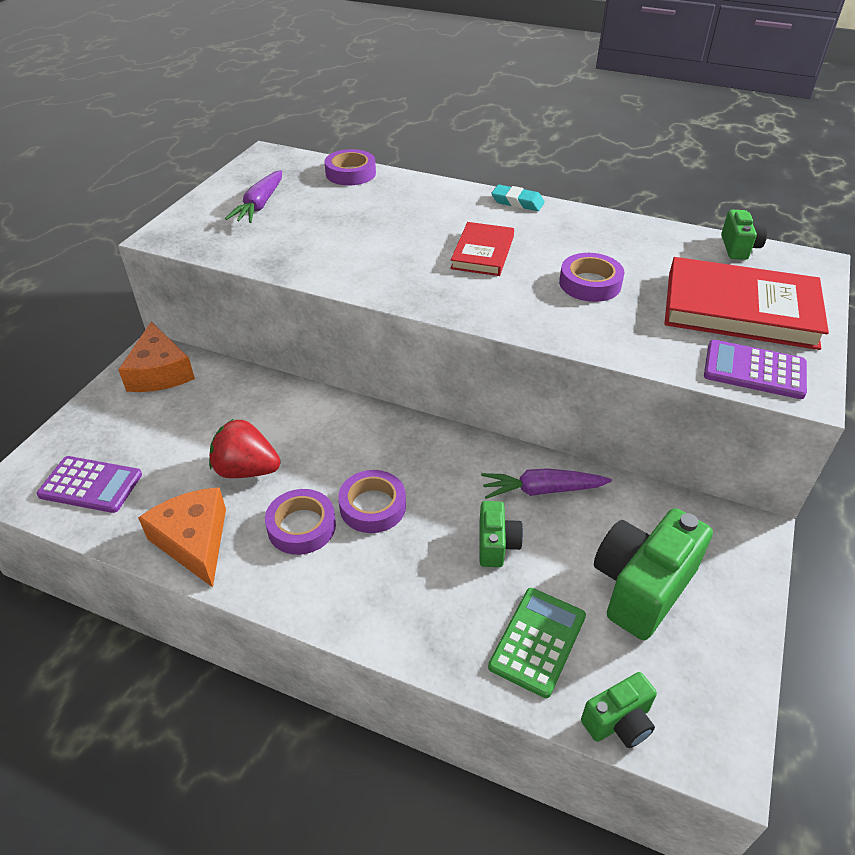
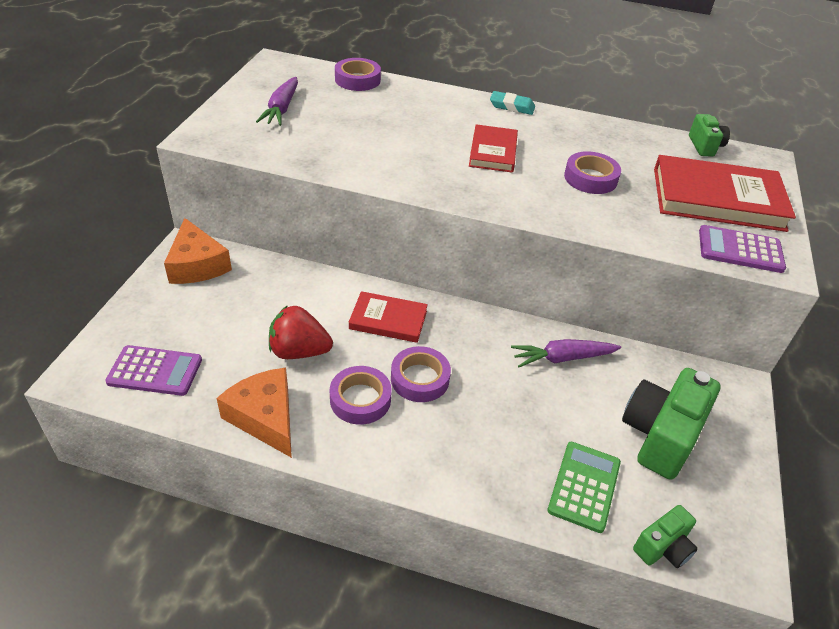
camera: 10 degrees left, 0 degrees up
green camera [479,501,523,567] -> none
none -> red book [349,291,428,343]

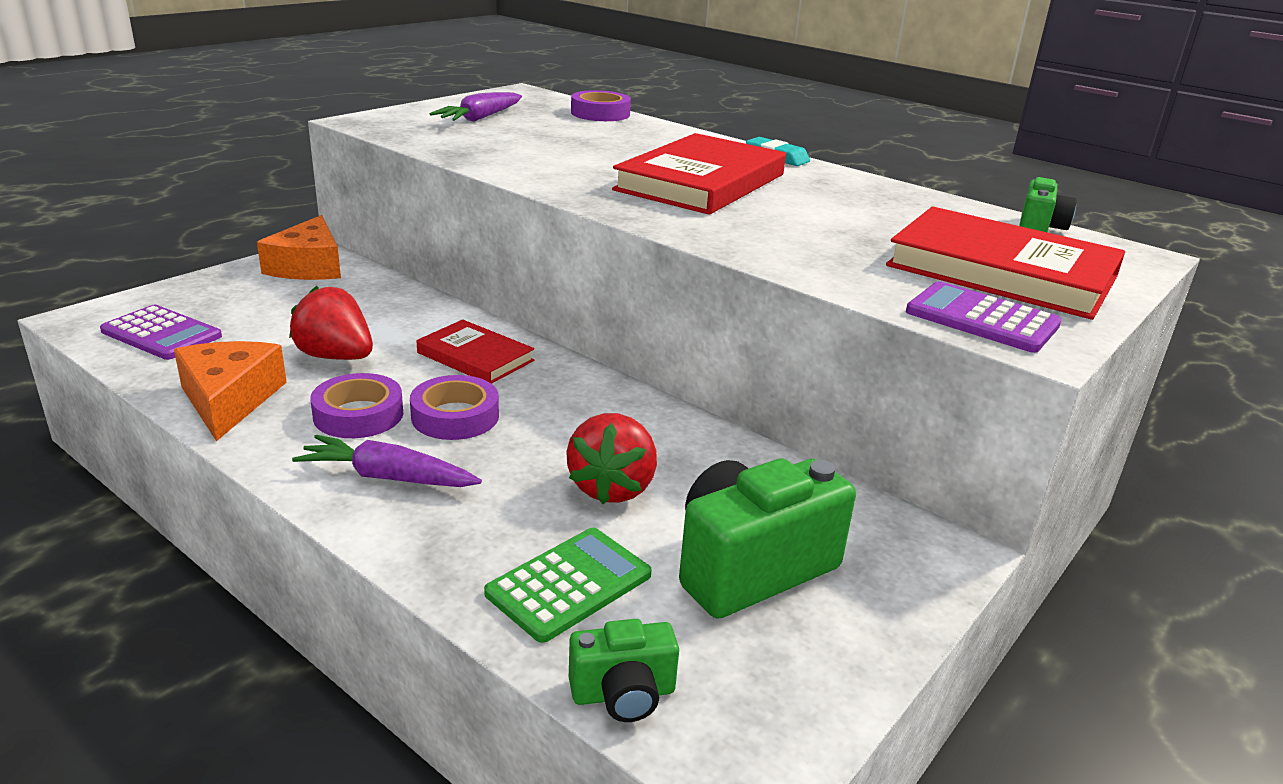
camera: 25 degrees right, 15 degrees down
red book [469,124,518,173] -> red book [612,133,786,215], size x1.76
purple carrot [511,339,621,367] -> purple carrot moved to [292,435,482,487]
purple tape [564,151,621,194] -> none
none -> red strawberry [566,413,657,504]

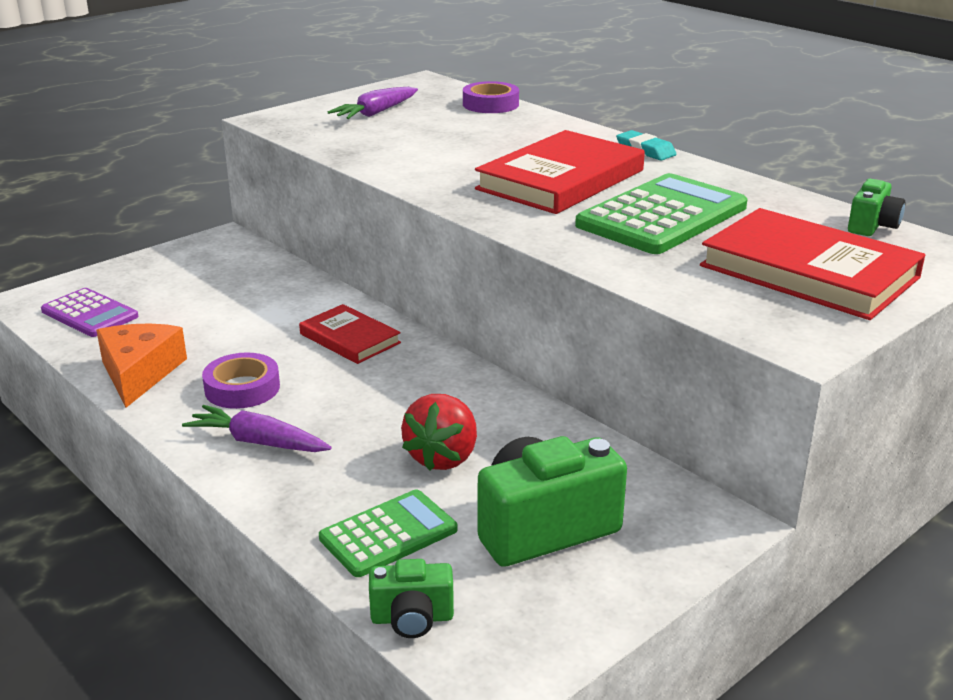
camera: 10 degrees right, 0 degrees up
orange cheese [257,215,341,280] -> none
red strawberry [289,286,373,360] -> none
purple tape [410,375,499,440] -> none
purple calculator [906,281,1061,353] -> none
none -> green calculator [575,173,747,254]

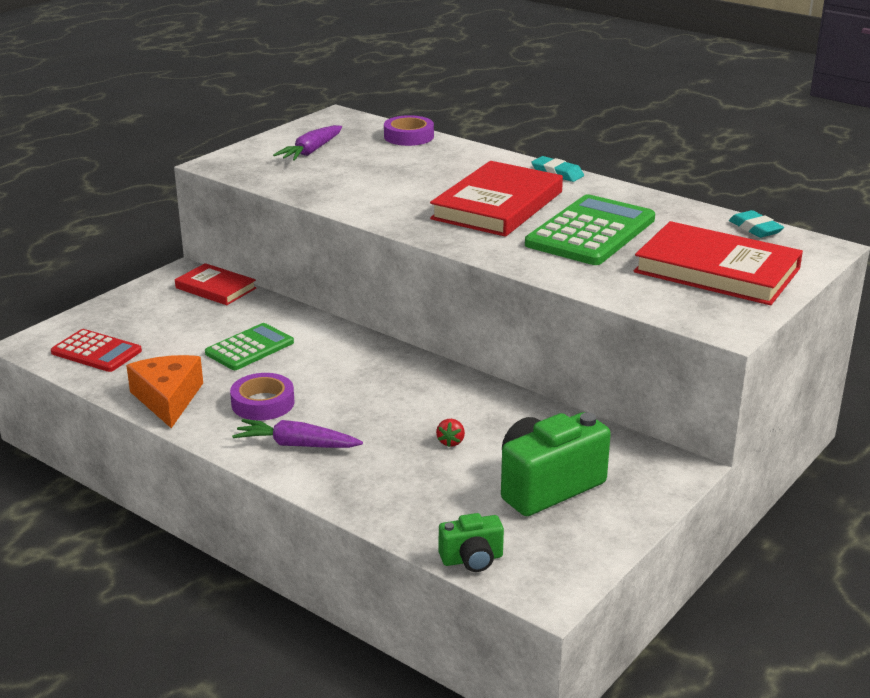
camera: 10 degrees left, 0 degrees up
purple calculator [41,288,139,337] -> red calculator [51,329,142,372]
red book [299,304,401,364] -> red book moved to [175,263,256,305]
green calculator [319,489,458,577] -> green calculator moved to [205,323,294,370]
red strawberry [401,394,477,471] -> red strawberry [436,419,465,447], size x0.46
green camera [848,179,905,236] -> turquoise eraser [729,210,784,238]

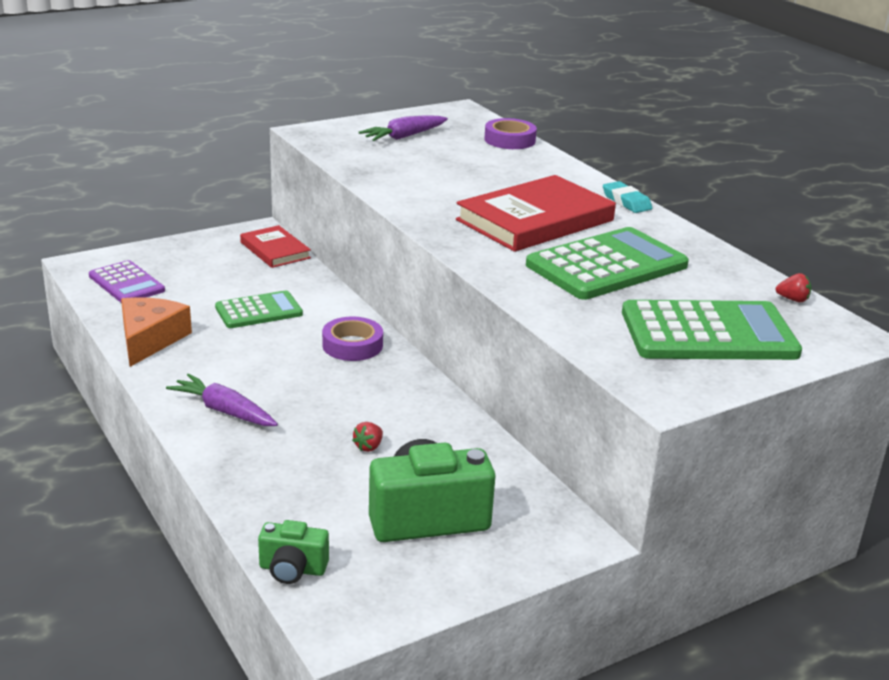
camera: 20 degrees right, 0 degrees up
red calculator [51,329,142,372] -> purple calculator [89,260,165,303]
purple tape [230,373,294,421] -> purple tape moved to [322,317,383,361]
red book [634,221,803,305] -> green calculator [622,300,802,360]
turquoise eraser [729,210,784,238] -> red strawberry [775,273,812,302]

